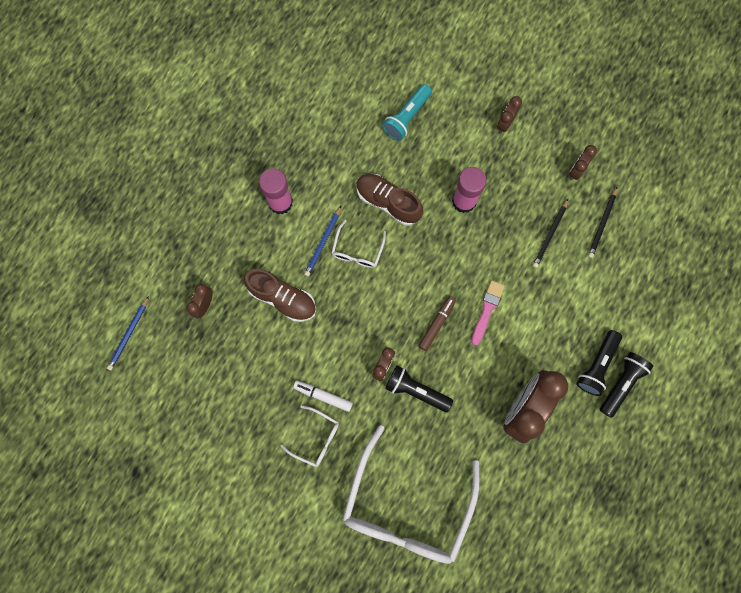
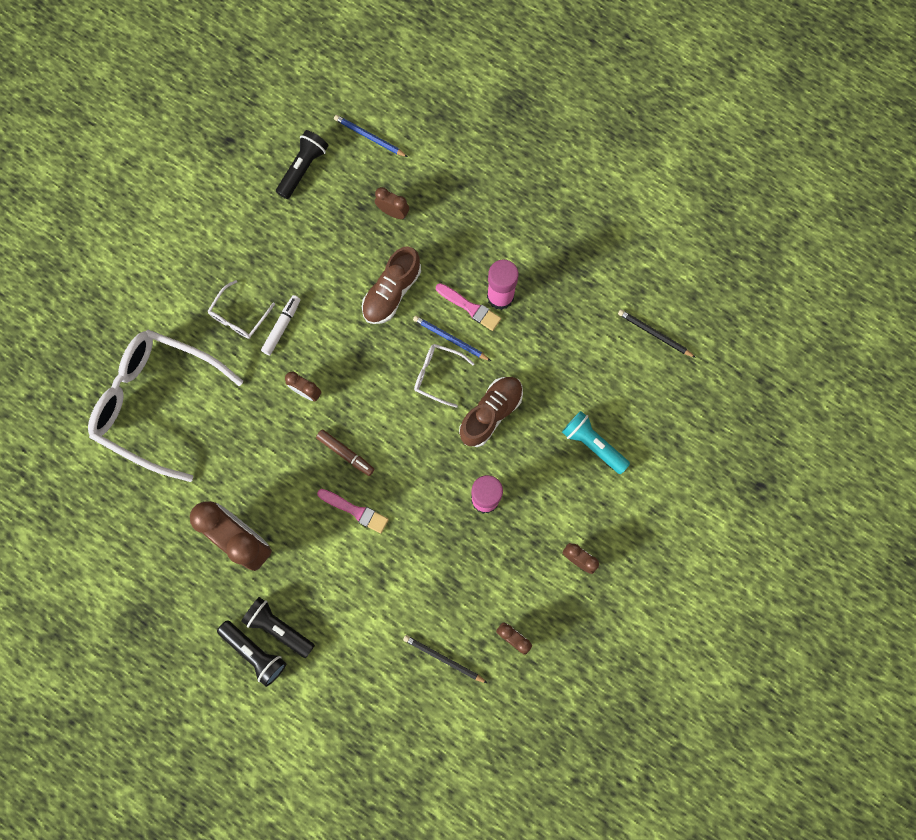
camera: 95 degrees right, 0 degrees up
black flashlight [385,366,453,412] -> black flashlight moved to [276,130,329,199]
black pencil [533,199,568,268] -> black pencil moved to [618,309,696,358]
none -> pink brush [436,283,501,331]

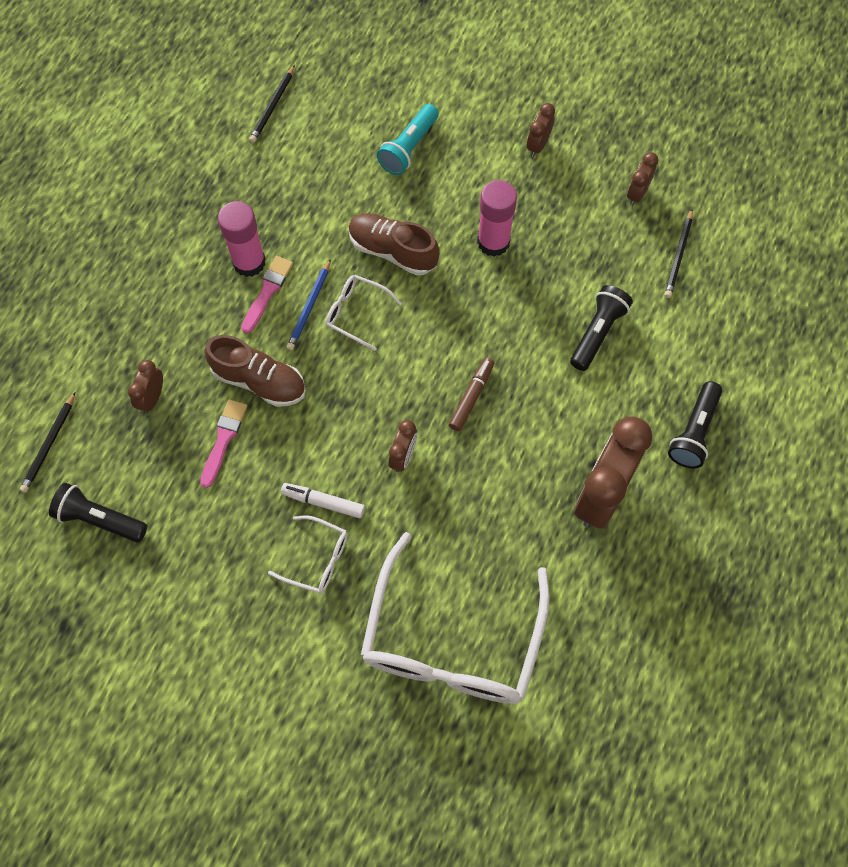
camera: 100 degrees left, 10 degrees down
black flashlight [217,620,286,687] -> black flashlight moved to [570,285,633,371]
pink brush [317,489,389,533] -> pink brush moved to [200,400,247,488]
blue pencil [334,115,408,157] -> black pencil [20,392,75,493]
white glasses [414,344,474,408] -> white glasses turned 105 degrees clockwise [326,275,402,351]

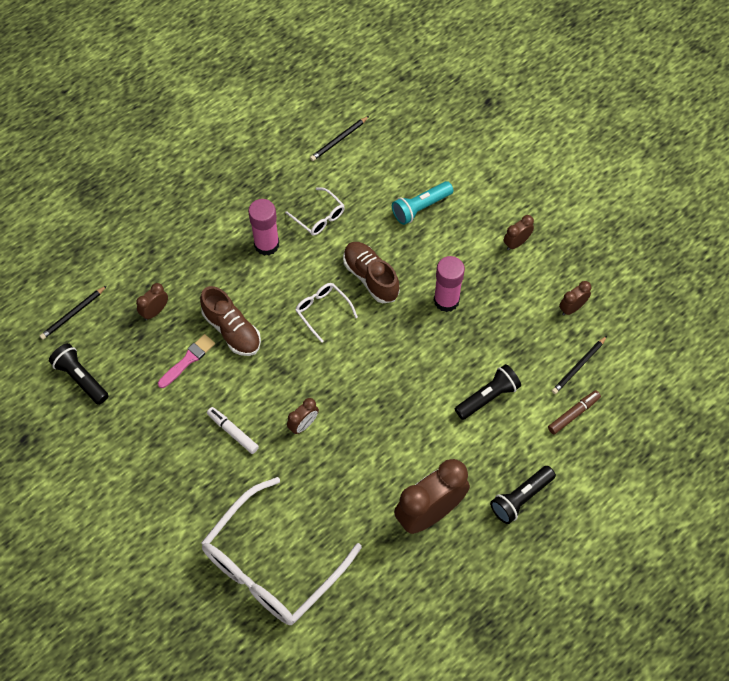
camera: 25 degrees right, 5 degrees down
pink brush [241,256,293,334] -> none
white glasses [268,515,348,594] -> white glasses moved to [285,187,345,236]
blue pencil [287,259,331,351] -> none
brown marker [449,358,494,431] -> brown marker moved to [548,390,601,434]

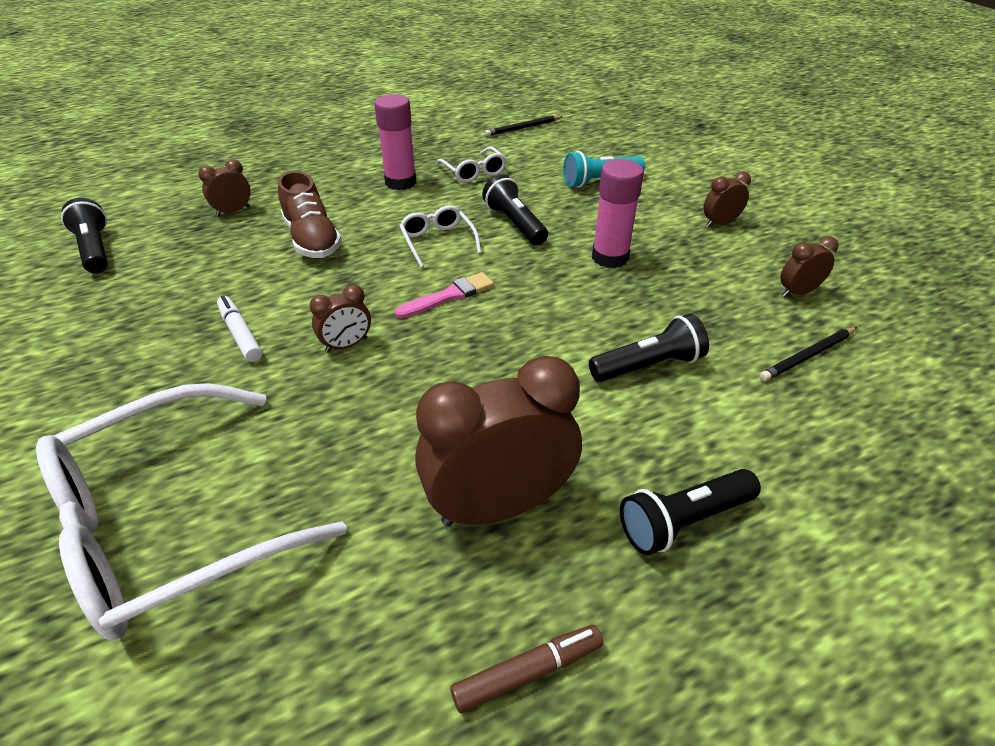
camera: 15 degrees right, 20 degrees down
black pencil [40,286,107,340] -> none
pink brush [158,334,215,388] -> pink brush moved to [395,272,494,318]
brown shoe [343,242,400,303] -> black flashlight [482,174,548,245]
brown marker [548,390,601,434] -> brown marker moved to [450,625,603,713]

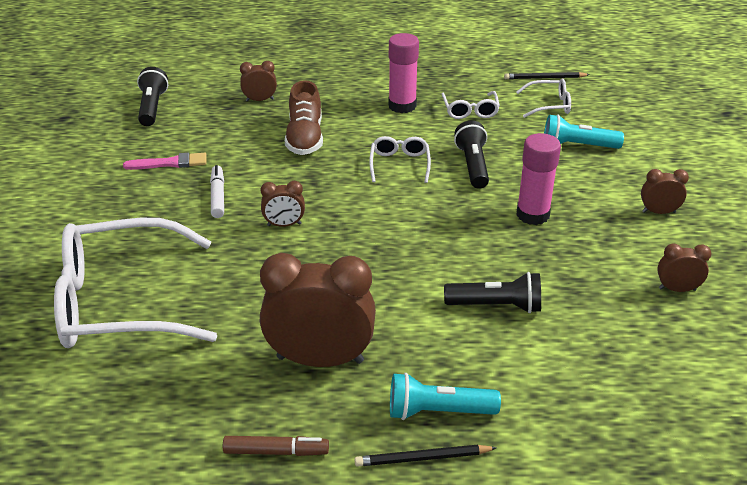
camera: 25 degrees right, 5 degrees down
pink brush [395,272,494,318] -> pink brush moved to [123,153,207,170]
black flashlight [620,469,761,555] -> turquoise flashlight [390,373,501,420]
black pencil [759,327,857,381] -> black pencil moved to [355,445,496,467]
none -> white glasses [516,78,571,118]

